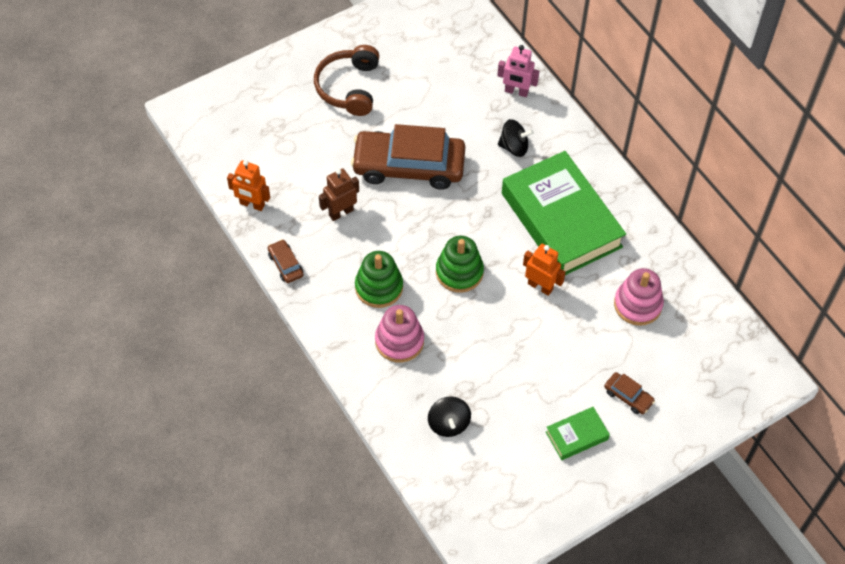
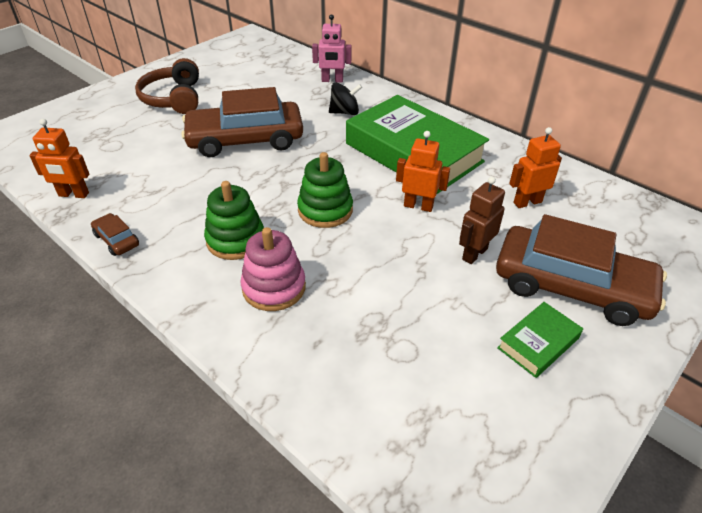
camera: 15 degrees left, 15 degrees down
brown robot [319,168,359,221] -> brown robot moved to [459,177,505,264]
black spinning top [428,397,471,437] -> none
brown car [604,372,655,414] -> brown car [496,214,667,326], size x2.43
pink stacking toy [614,268,664,326] -> orange robot [509,127,562,208]

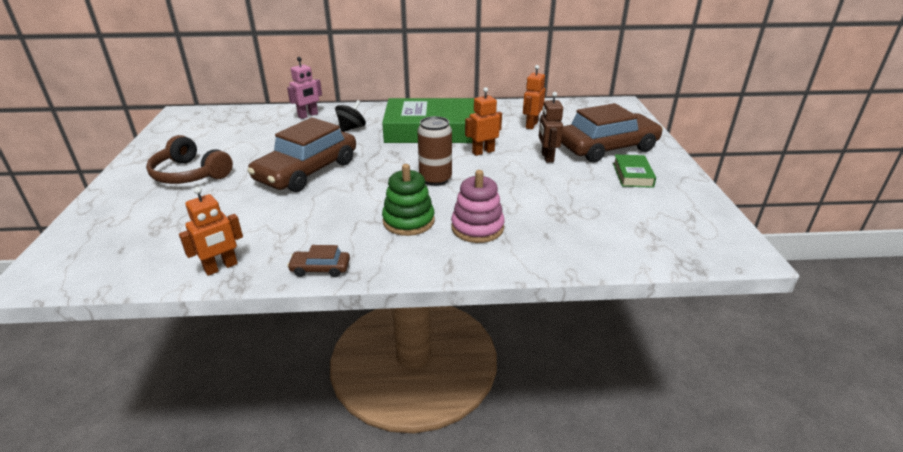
camera: 45 degrees left, 10 degrees down
green stacking toy [297,152,353,228] -> brown can [418,116,452,186]

